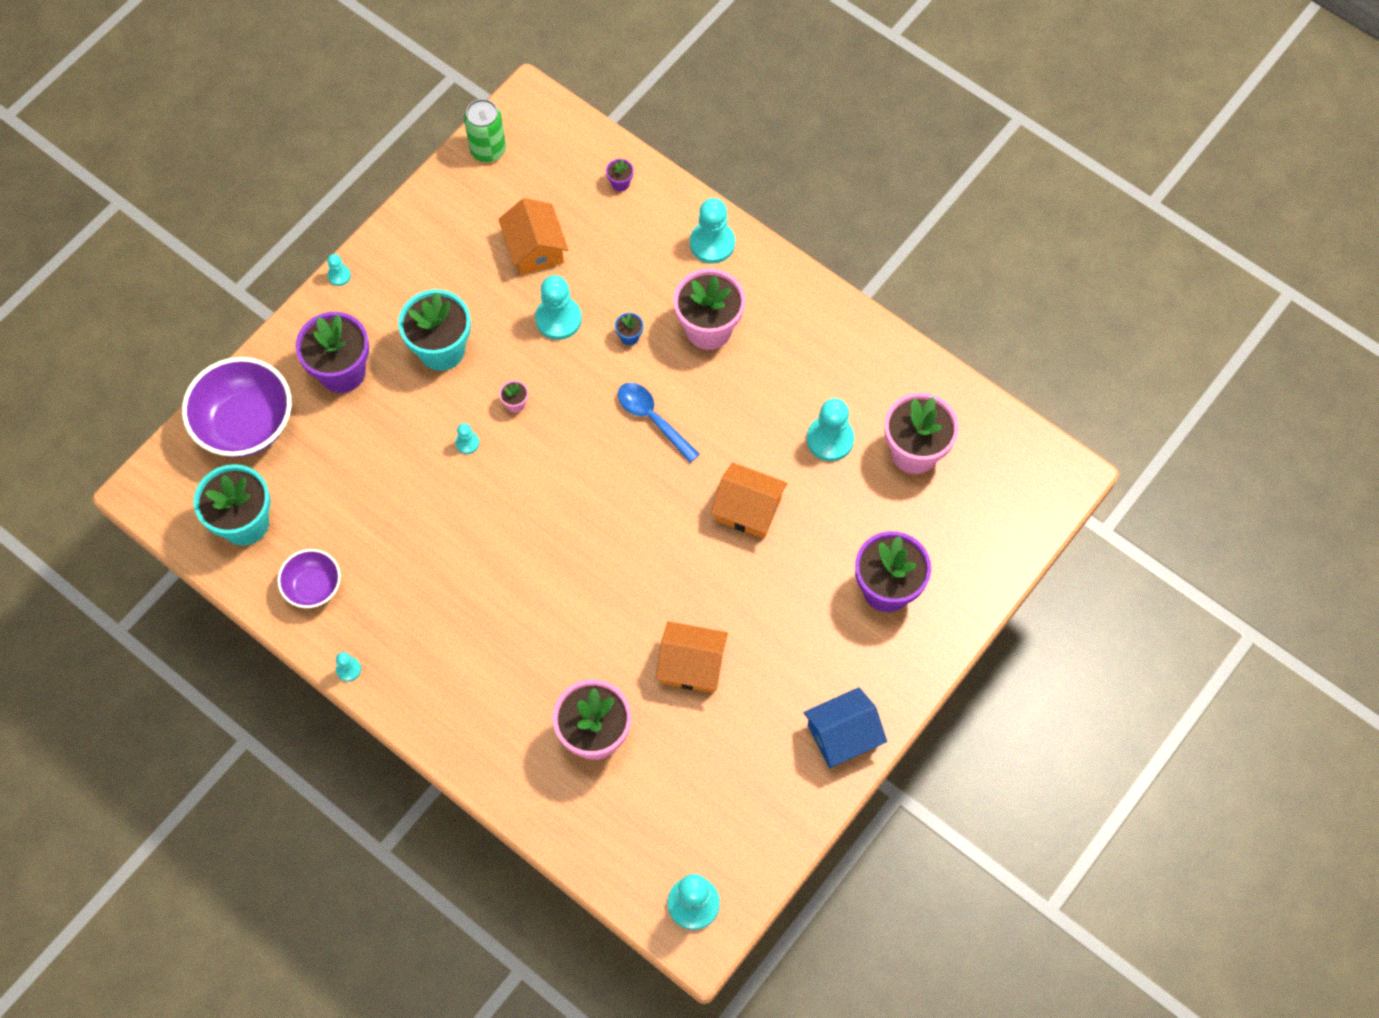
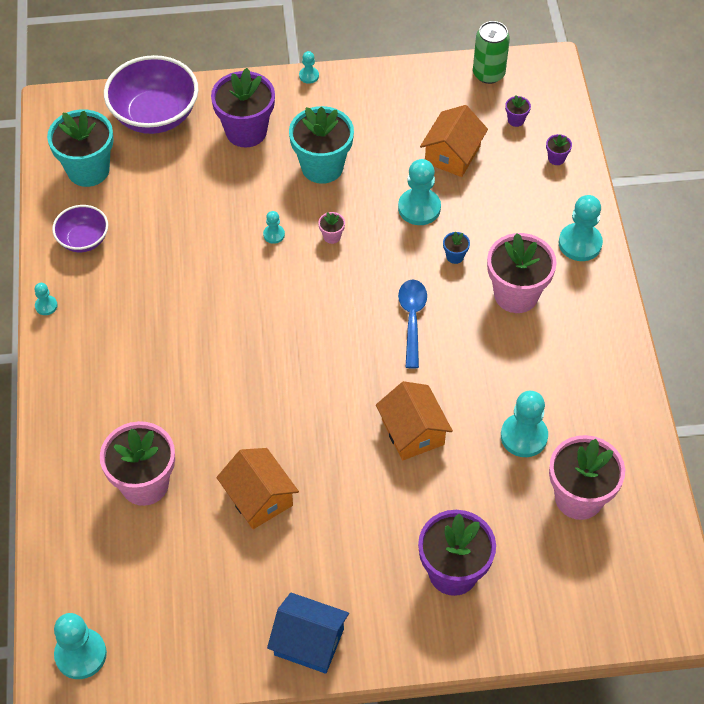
camera: 45 degrees right, 10 degrees down
none -> purple flower pot [505,95,531,127]

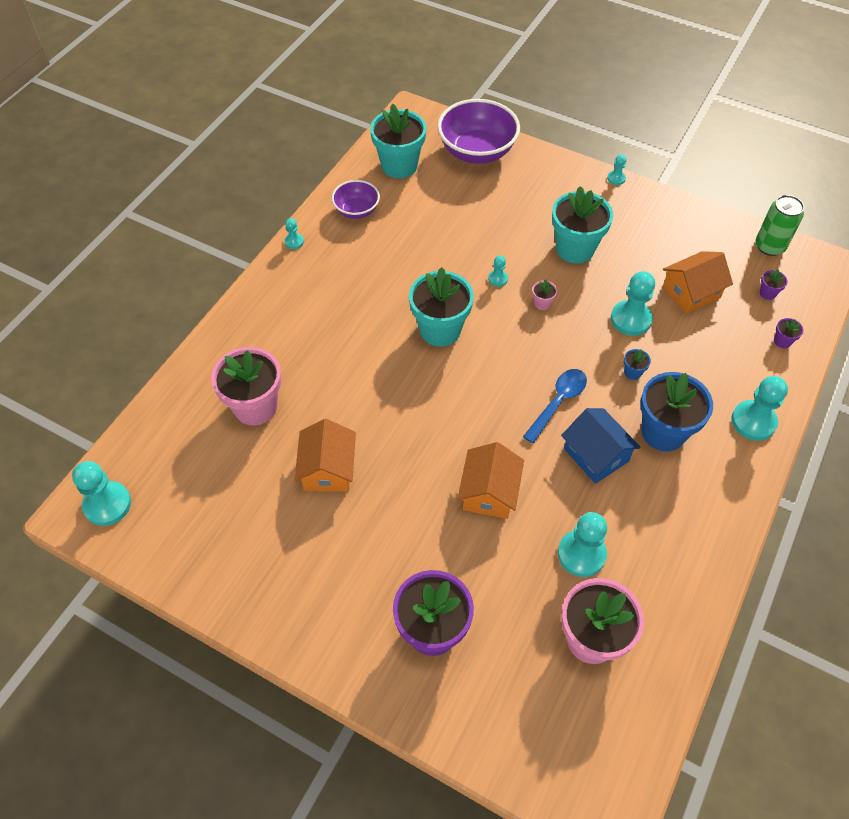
camera: 35 degrees right, 0 degrees up
purple flower pot [211,68,275,147] -> none
blue house [267,593,349,674] -> blue house moved to [561,408,641,484]
pink flower pot [487,233,557,313] -> blue flower pot [640,372,713,451]
none -> turquoise flower pot [409,267,474,347]

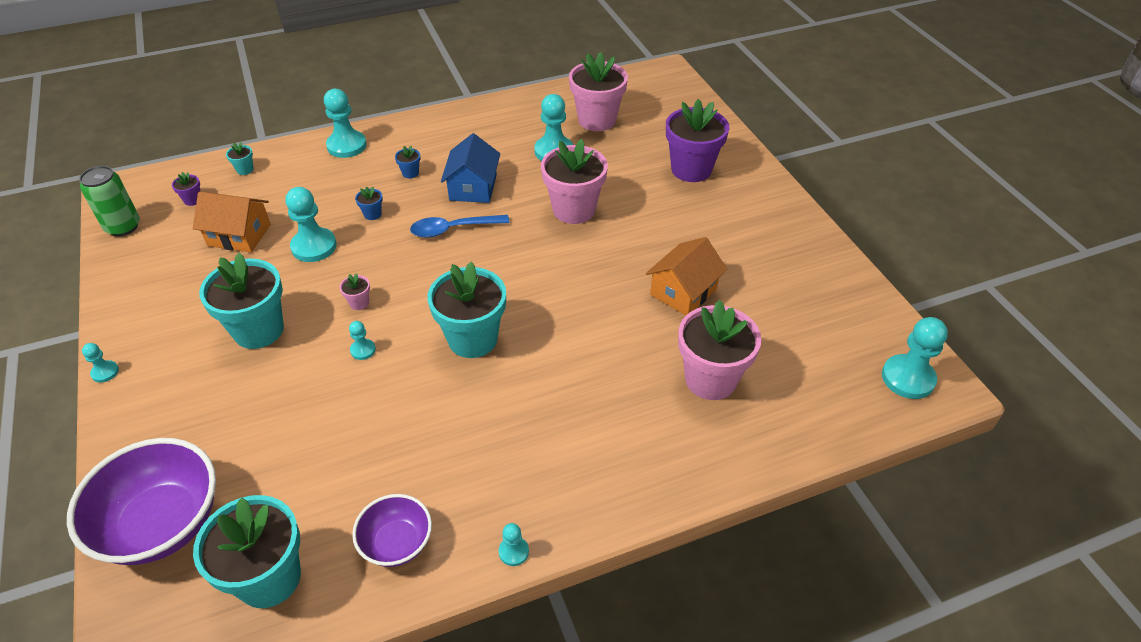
camera: 140 degrees left, 10 degrees down
orange house [457,442,524,519] -> pink flower pot [541,139,608,224]
blue flower pot [640,372,713,451] -> blue flower pot [395,146,420,178], size x0.41
purple flower pot [774,318,804,348] -> turquoise flower pot [226,142,254,175]

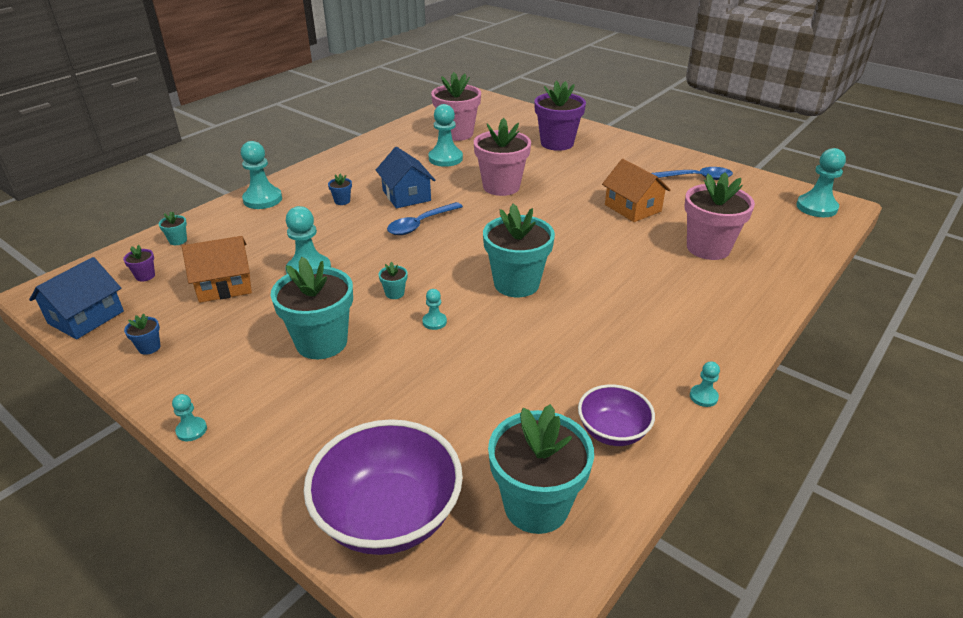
camera: 30 degrees left, 10 degrees down
green can [79,166,140,236] -> blue house [29,257,124,339]
pink flower pot [340,273,370,310] -> turquoise flower pot [379,262,408,299]
blue flower pot [355,186,383,220] -> blue flower pot moved to [124,313,161,355]
orange house [646,237,727,316] -> orange house turned 45 degrees counterclockwise [602,159,671,222]
none -> blue spoon [652,167,733,180]

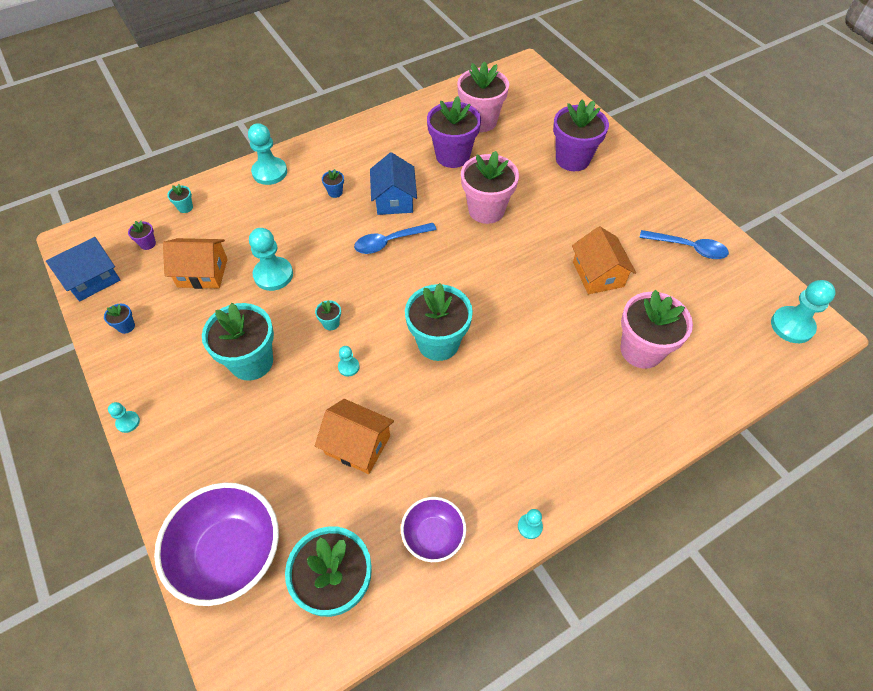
camera: 20 degrees right, 20 degrees up
turquoise pawn [429,104,463,167] -> purple flower pot [427,96,481,168]
none -> orange house [315,399,394,474]

